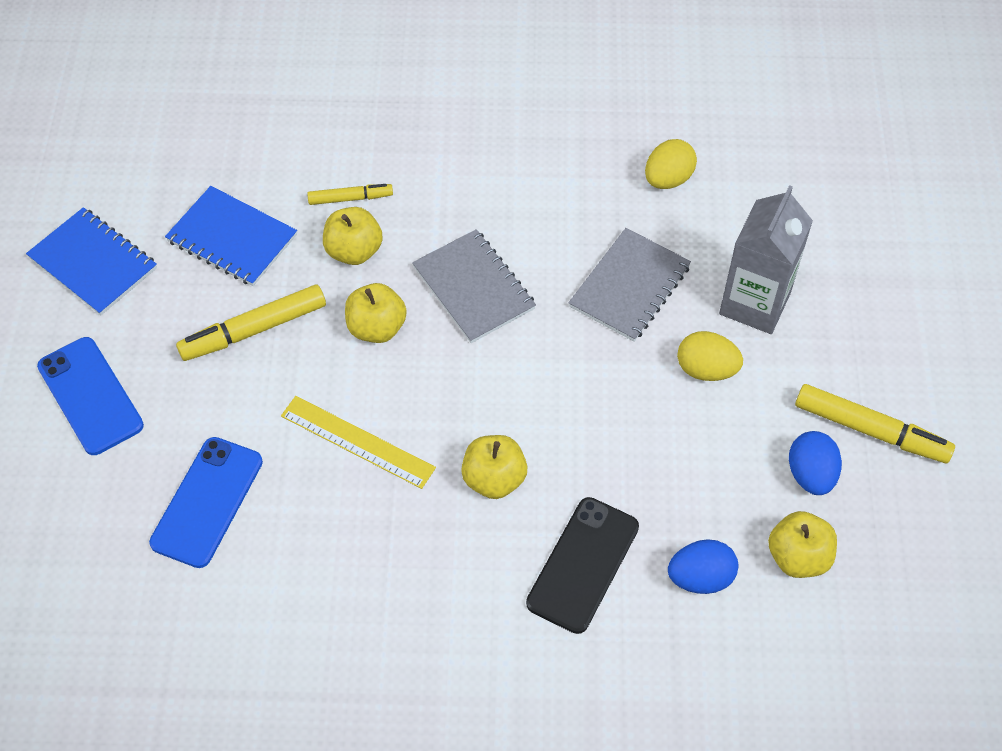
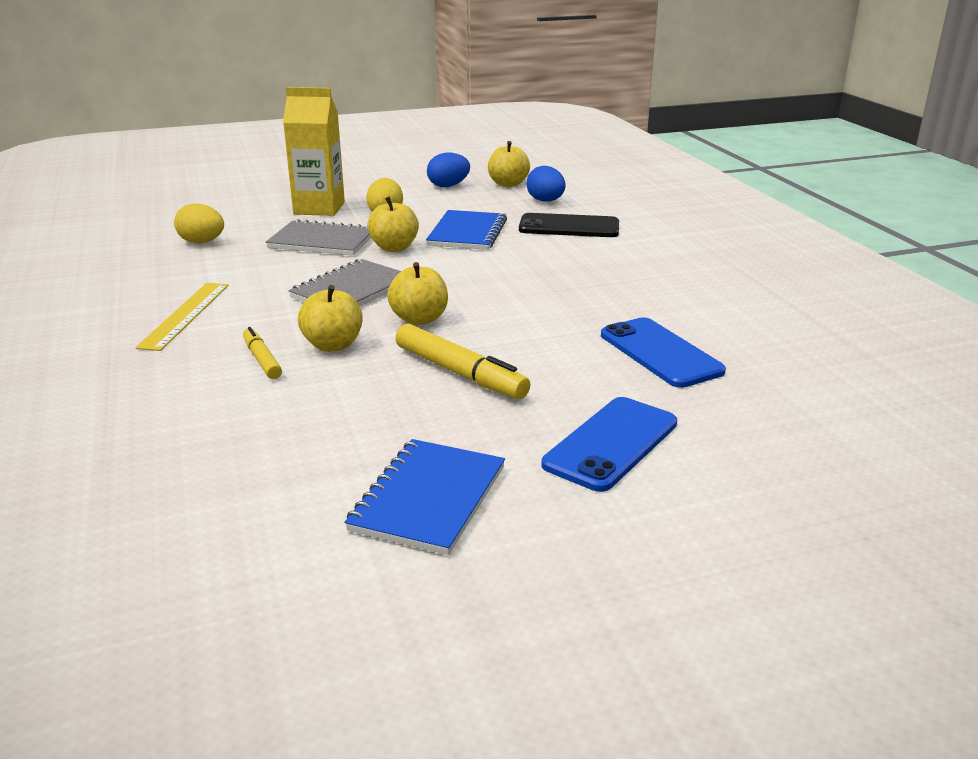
camera: 110 degrees left, 30 degrees down
blue phone [149,437,263,568] -> blue phone turned 60 degrees clockwise [601,317,726,388]
blue notebook [165,186,297,286] -> blue notebook moved to [426,210,507,250]
yellow ruler [281,396,436,489] -> yellow ruler moved to [135,283,229,351]
yellow apple [461,435,528,499] -> yellow apple moved to [367,197,419,252]
grey carton [719,185,813,334] -> yellow carton [283,87,345,216]
yellow marker [795,384,955,463] -> none

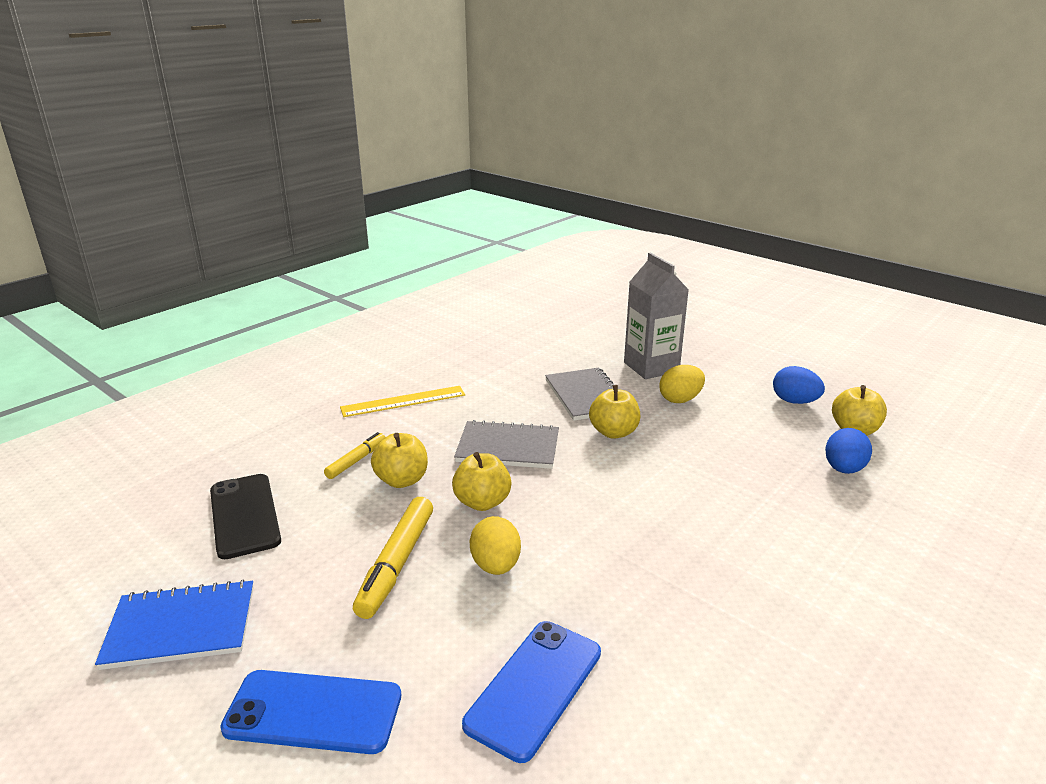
camera: 60 degrees right, 0 degrees up
yellow egg [174,203,224,243] -> yellow egg moved to [470,516,521,575]
yellow carton [283,87,345,216] -> grey carton [624,253,689,379]
blue notebook [426,210,507,250] -> none
black phone [519,213,619,237] -> black phone moved to [210,474,281,559]

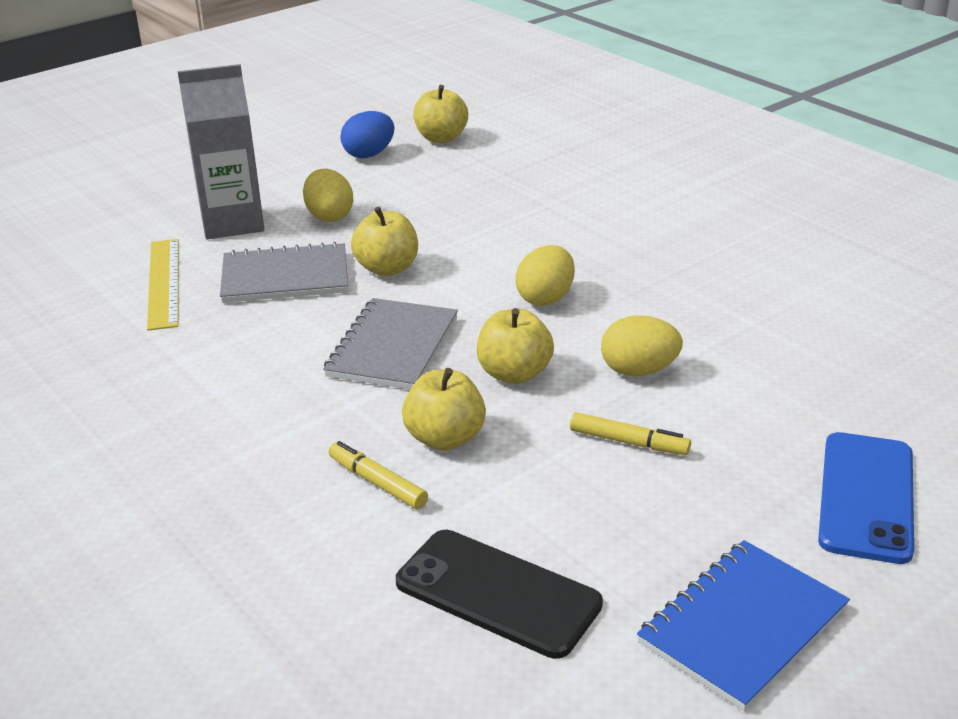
camera: 80 degrees left, 5 degrees up
blue notebook [95,580,254,670] -> blue notebook turned 45 degrees clockwise [637,540,850,711]
black phone [210,474,281,559] -> black phone turned 45 degrees clockwise [396,530,603,659]
yellow ruler [340,386,465,417] -> yellow ruler moved to [147,239,179,331]
yellow marker [353,497,433,619] -> yellow marker [570,412,691,455], size x0.59
blue phone [462,621,601,763] -> none
blue egg [825,428,872,474] -> none
none -> yellow egg [516,245,575,306]

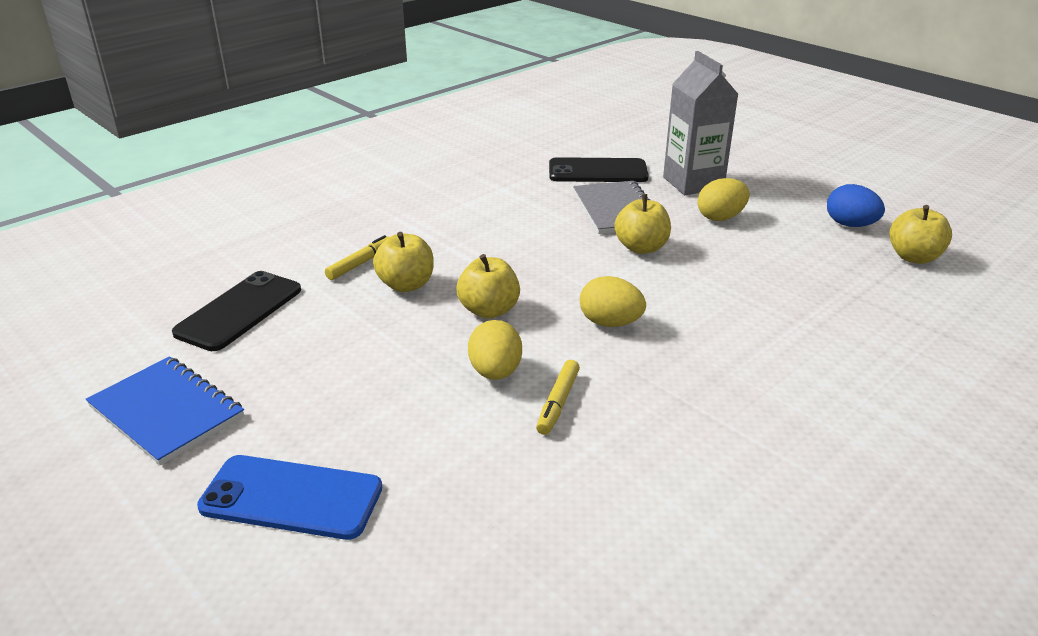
camera: 85 degrees right, 0 degrees up
yellow ruler [147,239,179,331] -> black phone [549,157,649,182]
grey notebook [323,298,458,389] -> none
yellow marker [570,412,691,455] -> yellow marker moved to [536,360,580,435]

